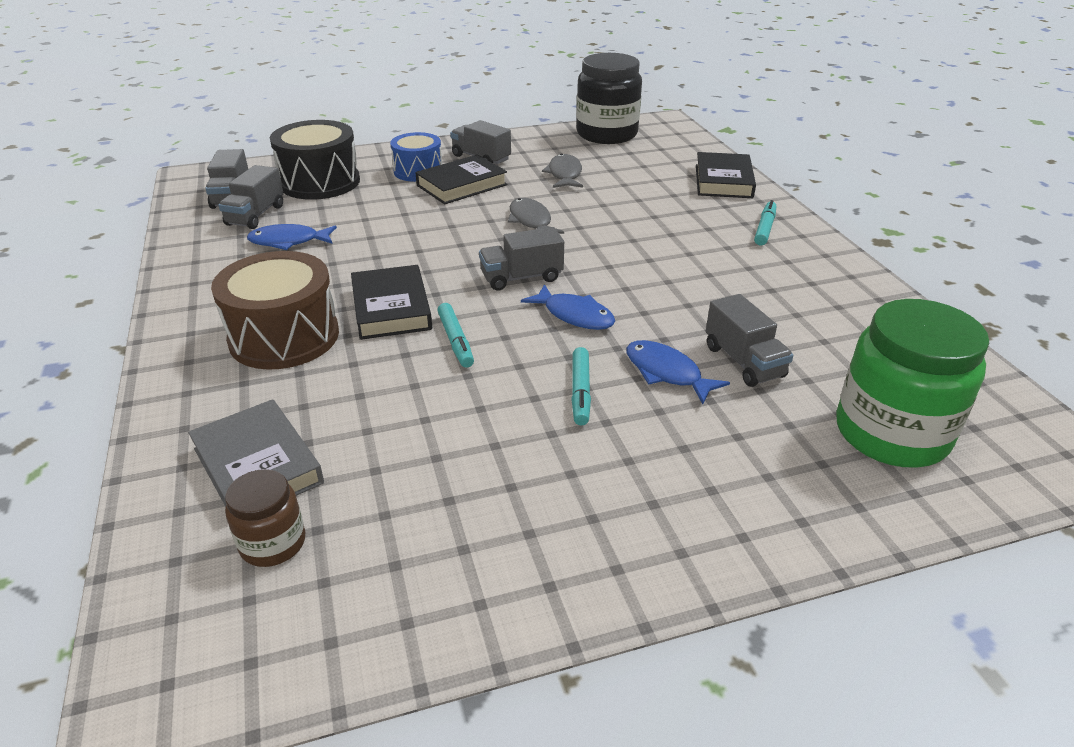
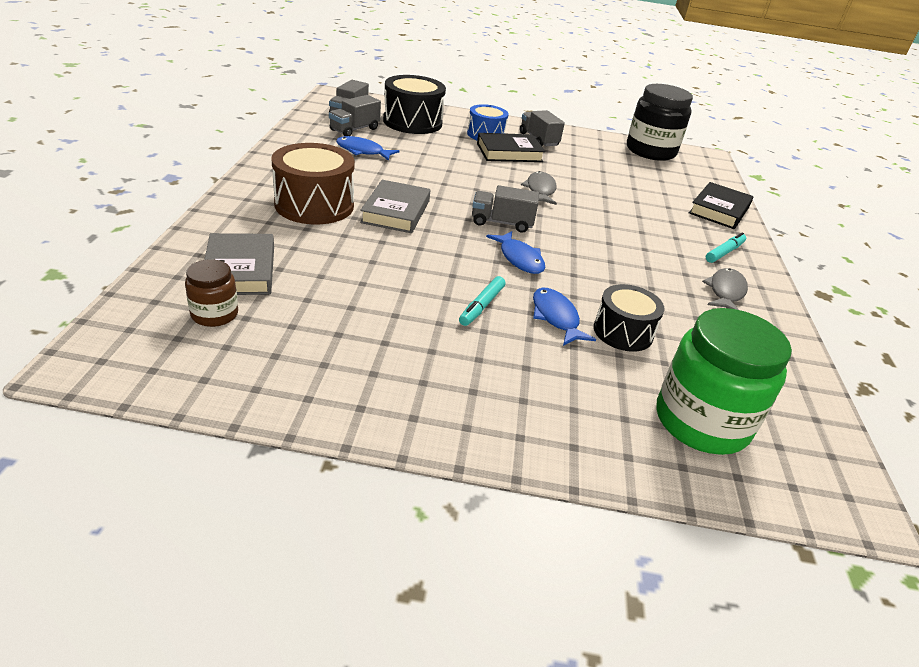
camera: 20 degrees right, 0 degrees up
black book [351,265,432,340] -> grey book [360,180,430,233]
turquoise marker [437,303,474,368] -> none
grey fish [542,153,583,188] -> grey fish moved to [702,268,748,310]
grey truck [706,294,794,387] -> black drum [594,284,665,352]

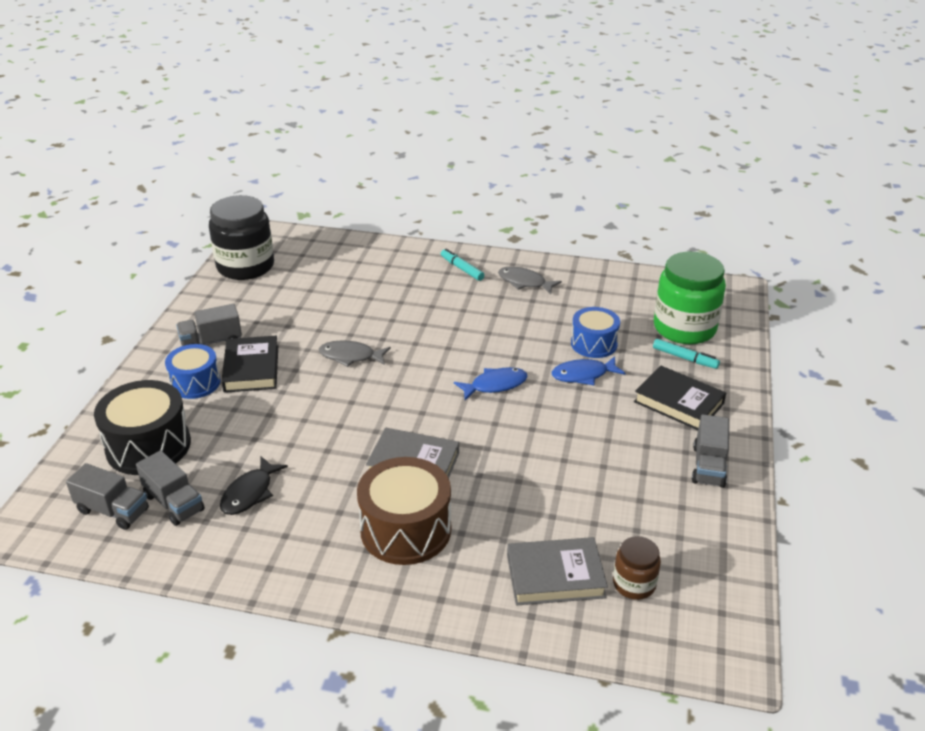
camera: 80 degrees left, 0 degrees up
blue fish [336,136,399,161] -> black fish [220,456,288,515]
turquoise marker [459,276,505,326] -> turquoise marker moved to [653,339,720,369]
grey truck [472,185,539,233] -> grey truck moved to [692,414,729,488]
black drum [594,284,665,352] -> blue drum [571,307,620,358]
black book [689,182,753,229] -> black book moved to [634,365,726,430]

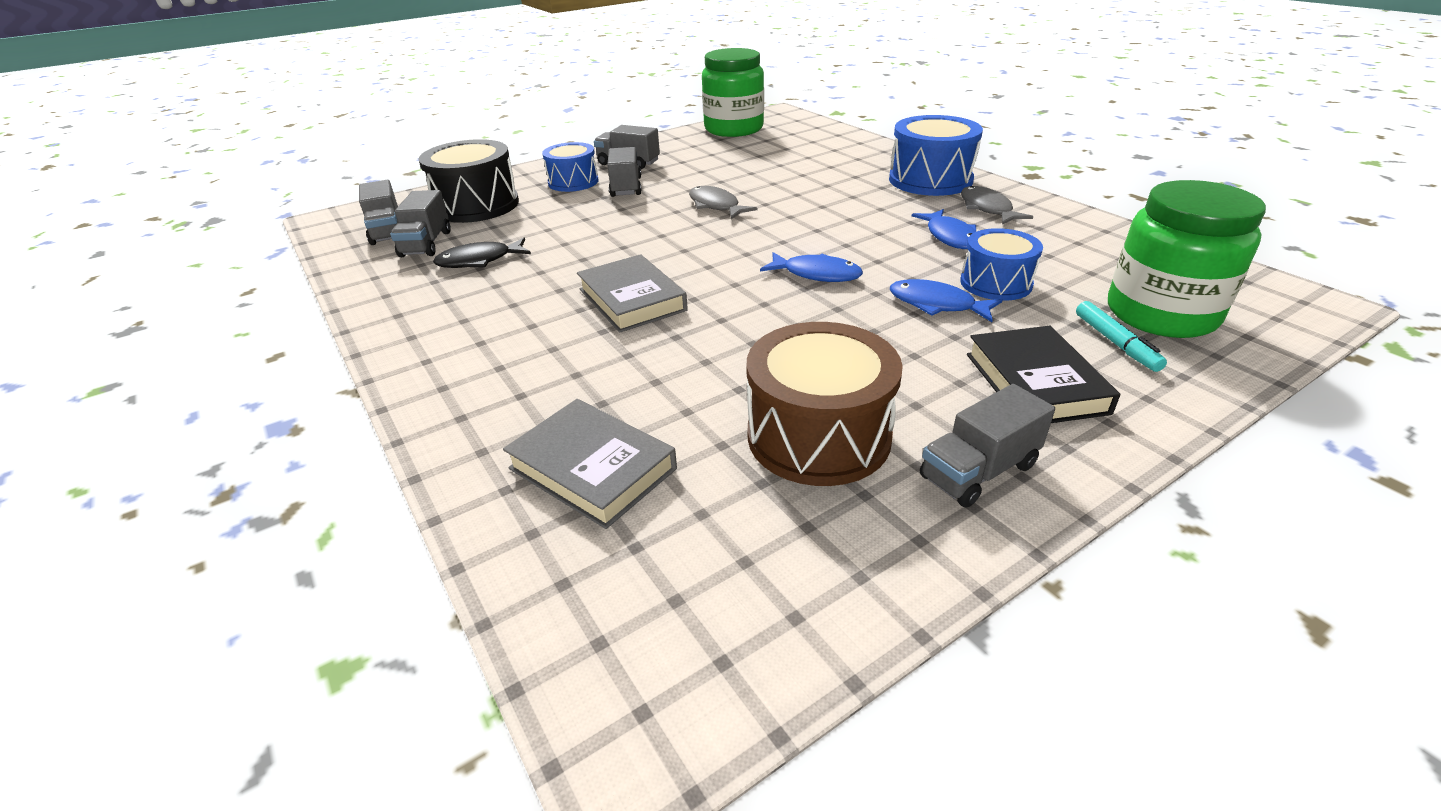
camera: 45 degrees right, 0 degrees up
black jar [209,195,274,280] -> green jar [702,48,764,137]
black book [221,336,278,393] -> grey truck [607,147,642,197]
brown drum [357,457,451,565] -> brown drum moved to [746,322,903,486]
turquoise marker [441,248,484,281] -> blue drum [889,115,983,196]
brown jar [613,536,661,600] -> none
none -> blue fish [912,209,977,249]

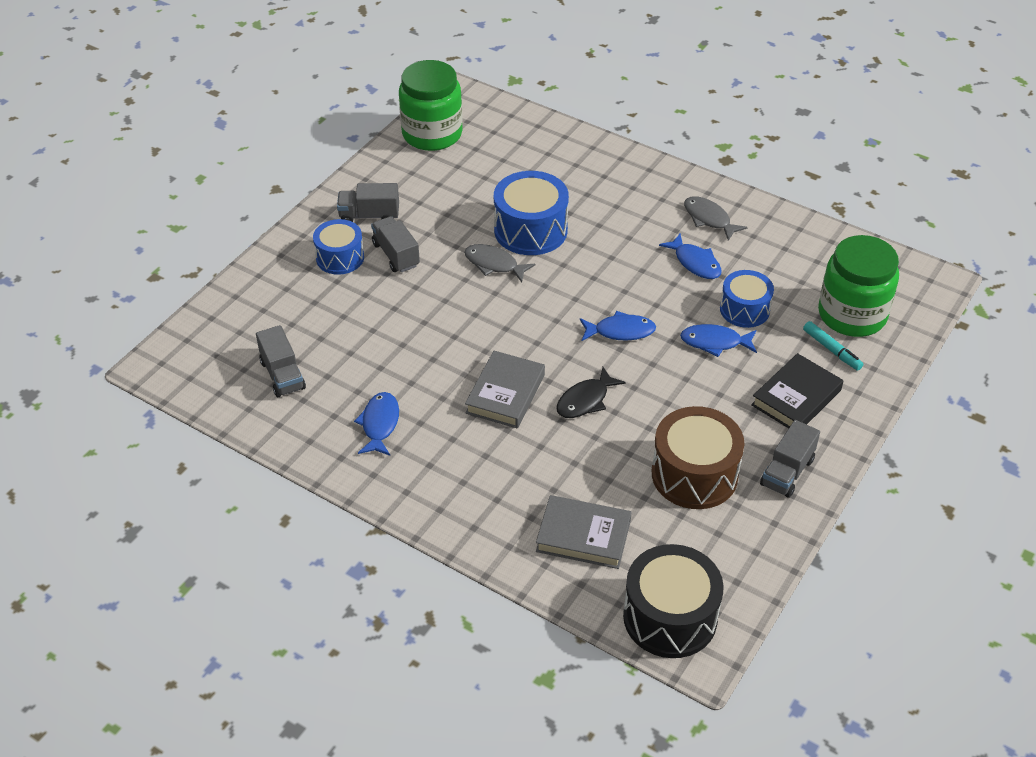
camera: 25 degrees left, 10 degrees up
grey truck [359,180,398,245] -> none
black drum [418,139,519,223] -> black drum moved to [623,544,724,658]
black fish [433,238,531,268] -> black fish moved to [556,367,626,418]
grey book [577,254,688,332] -> grey book turned 75 degrees clockwise [465,351,545,428]
blue drum [889,115,983,196] -> blue drum moved to [494,171,569,255]
black book [967,326,1120,423] -> black book turned 75 degrees clockwise [751,353,843,428]
none -> blue fish [354,392,399,456]

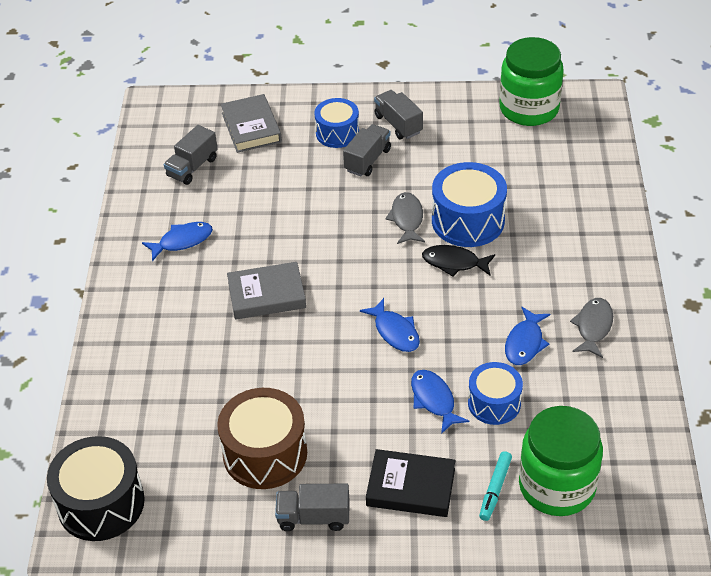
camera: 60 degrees right, 0 degrees up
grey book [536,495,631,569] -> grey book moved to [220,94,282,153]
black fish [556,367,626,418] -> black fish moved to [422,245,495,277]

